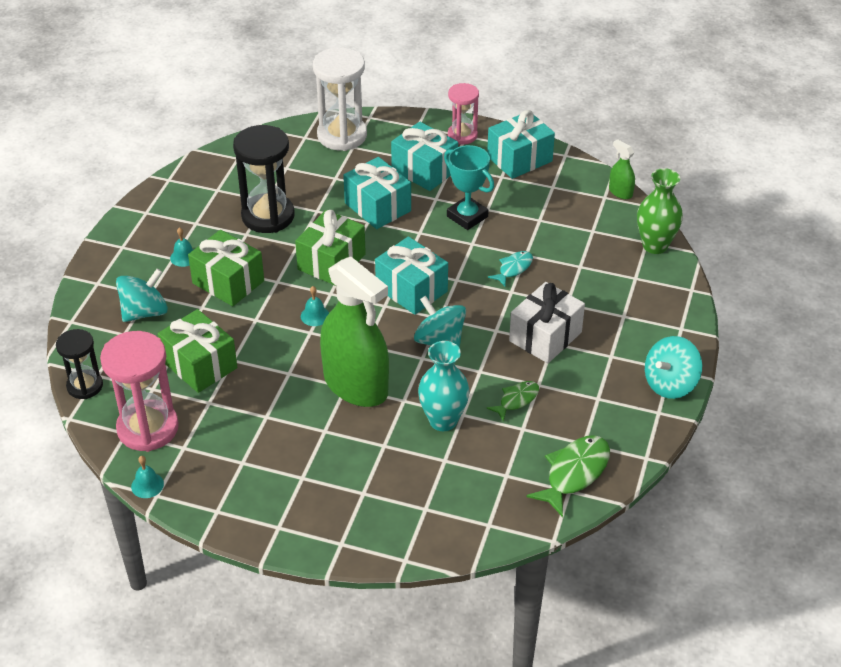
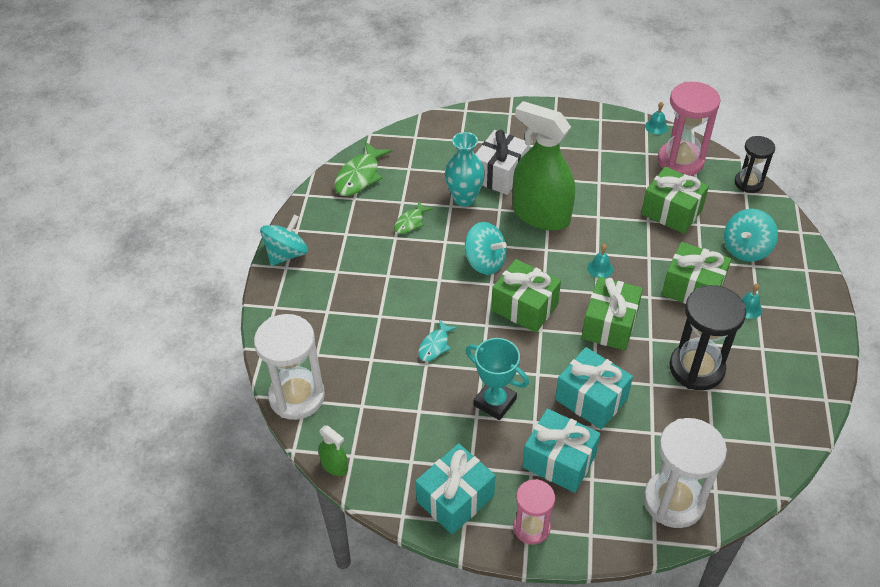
camera: 170 degrees right, 5 degrees up
turquoise gift [375,236,448,315] -> green gift [492,259,561,333]
white gift [509,282,585,363] -> white gift moved to [475,130,529,195]
green vase [637,168,683,254] -> white hourglass [254,314,325,420]

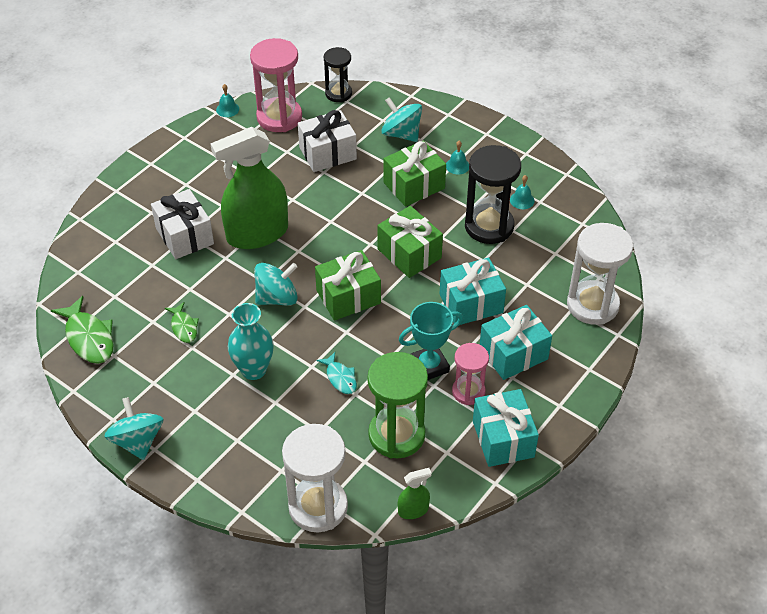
camera: 60 degrees left, 0 degrees up
turquoise vase [445,132,485,206] -> turquoise vase moved to [228,303,274,380]
pink hourglass [513,479,555,545] -> pink hourglass moved to [452,343,489,405]
turquoise bell [587,244,613,278] -> turquoise bell moved to [510,175,535,209]
green gift [641,166,709,234] -> white gift [298,110,357,172]
turquoise spinning top [724,209,778,262] -> turquoise spinning top turned 150 degrees clockwise [381,97,422,142]
none -> green hourglass [368,352,428,458]

